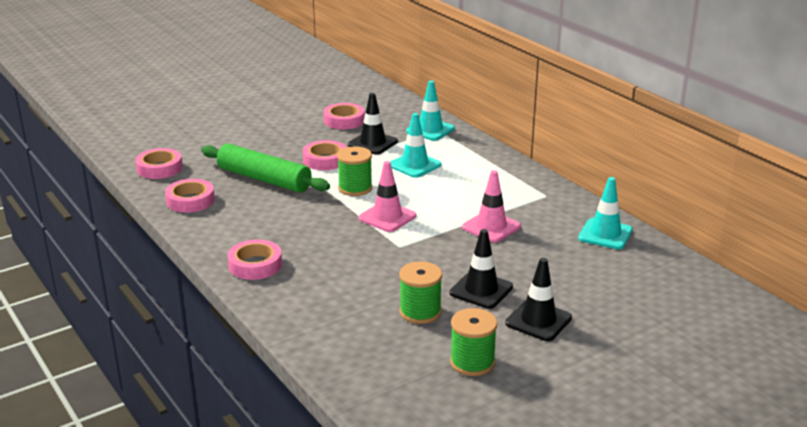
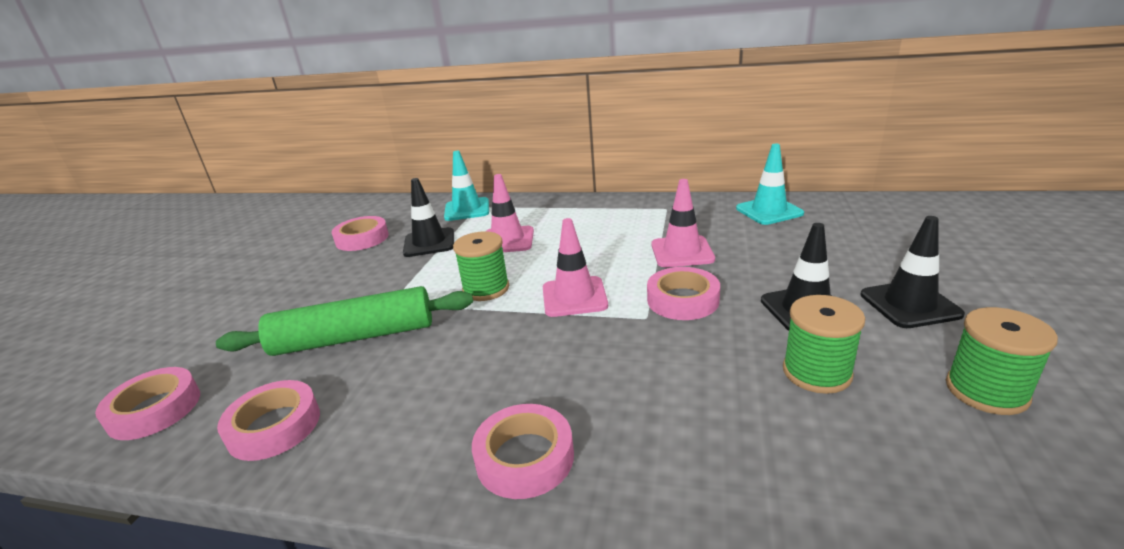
camera: 40 degrees left, 0 degrees up
pink tape [303,140,347,170] -> pink tape moved to [647,267,720,320]
turquoise traffic cone [390,113,441,178] -> pink traffic cone [486,174,534,252]

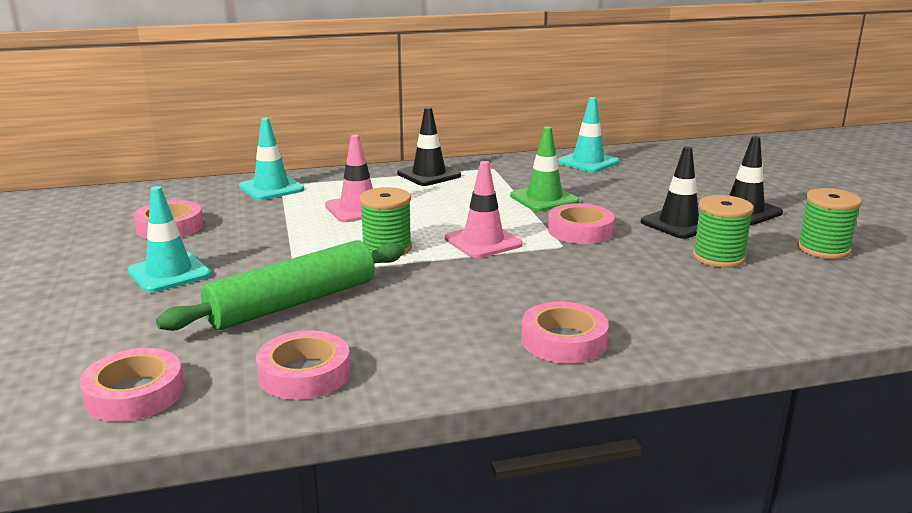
camera: 30 degrees left, 5 degrees down
black traffic cone [403,178,454,257] -> black traffic cone moved to [397,107,461,186]
pink traffic cone [651,179,715,267] -> green traffic cone [510,126,579,212]
none -> turquoise traffic cone [127,186,211,293]

